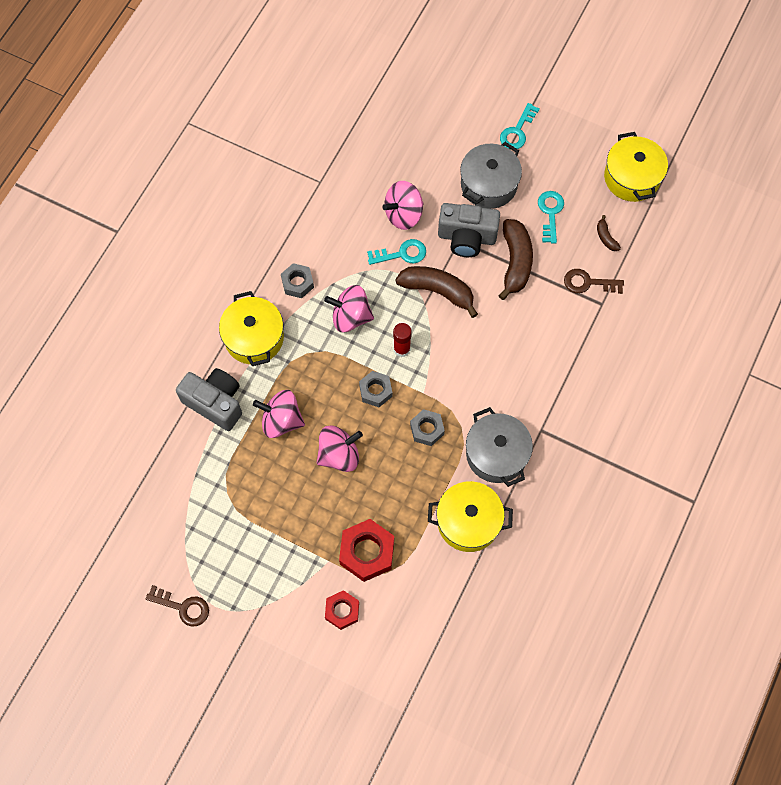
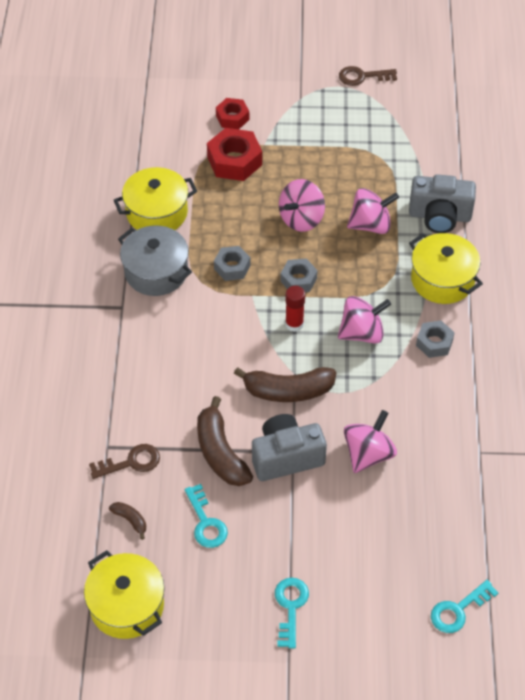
camera: 155 degrees right, 15 degrees down
turquoise key [367,239,426,265] -> turquoise key moved to [431,580,499,633]
grey pot [460,142,522,209] -> none

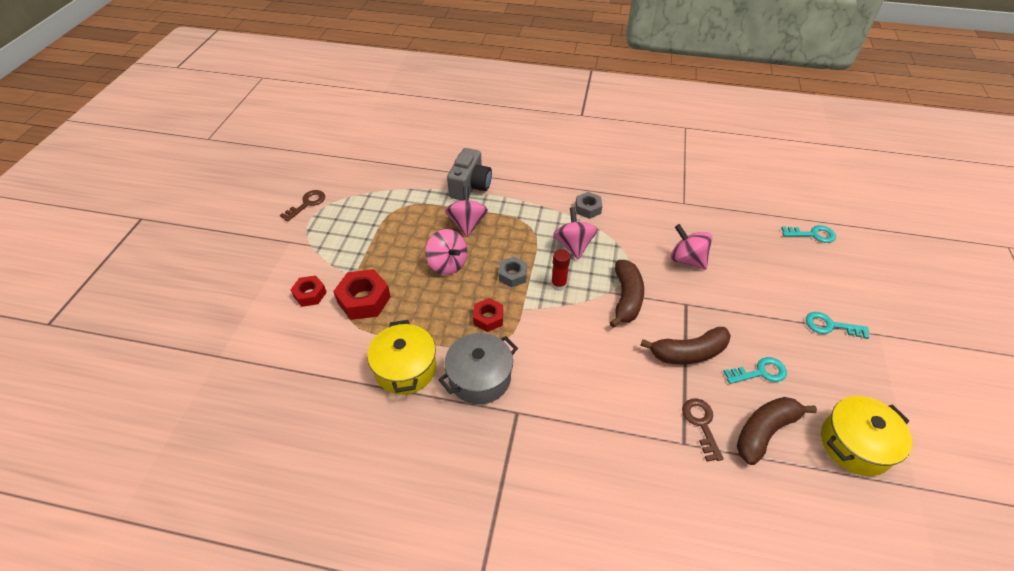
camera: 80 degrees left, 5 degrees down
brown banana [109,502,146,540] -> brown banana [737,397,817,465], size x2.12
grey nut [214,246,251,281] -> red nut [473,298,503,332]
grey camera [252,414,327,481] -> none
brown key [339,66,397,86] -> brown key turned 150 degrees counterclockwise [280,190,325,221]
yellow pot [409,233,483,304] -> none
turquoise key [431,580,499,633] -> turquoise key turned 60 degrees counterclockwise [781,225,836,243]

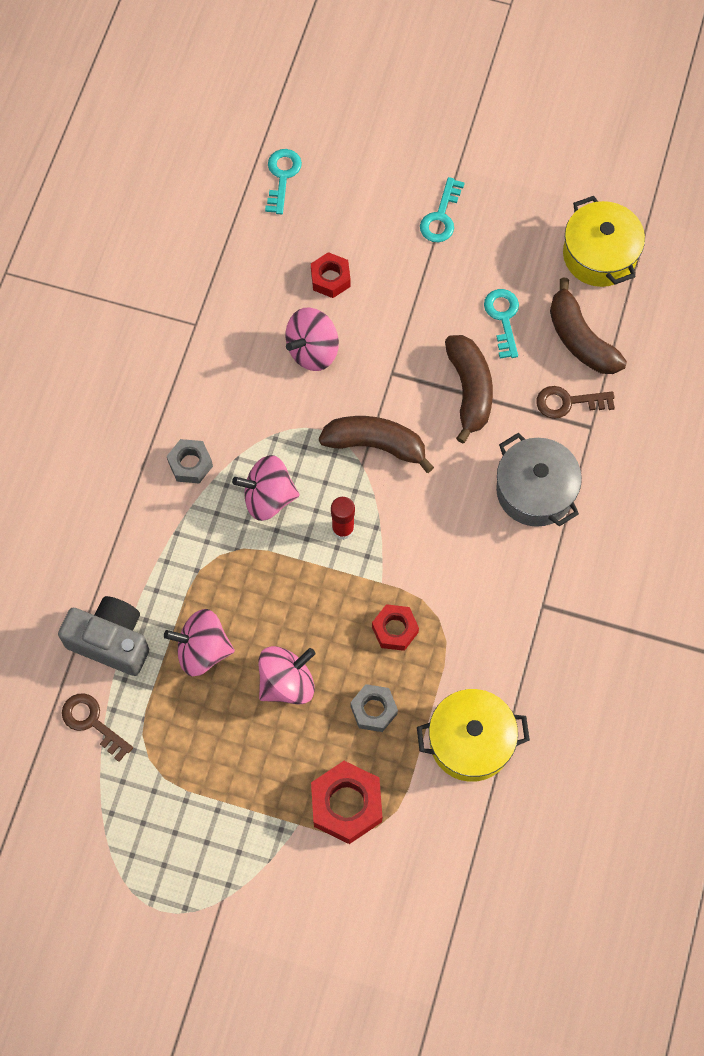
camera: 85 degrees left, 20 degrees up
brown key [280,190,325,221] -> brown key moved to [62,693,133,762]
red nut [290,275,327,307] -> red nut moved to [311,252,351,298]
grey pot [439,333,518,404] -> grey pot moved to [496,433,582,527]
grey nut [499,257,527,288] -> grey nut moved to [350,684,398,732]

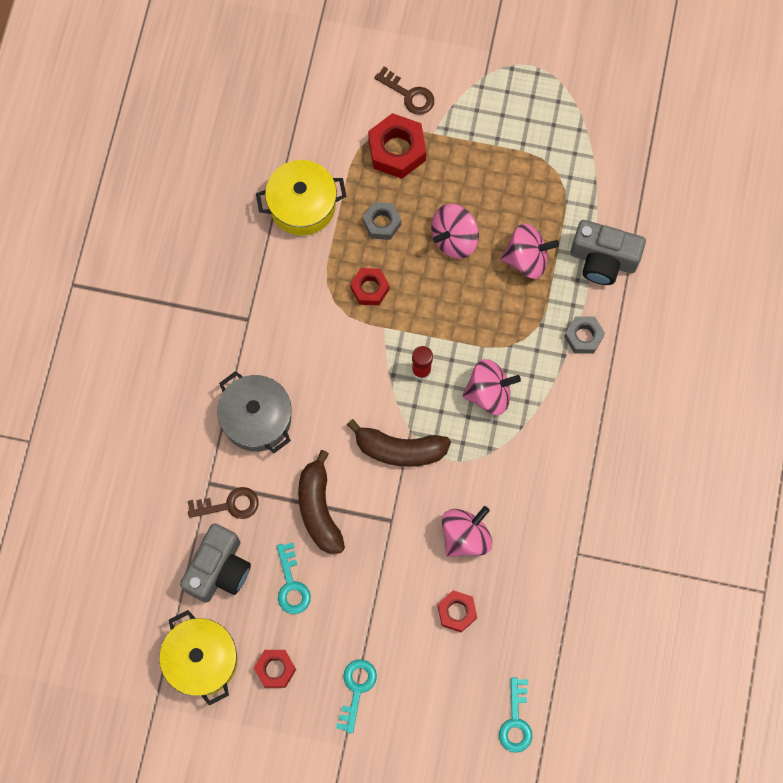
camera: 175 degrees right, 5 degrees up
brown key [62,693,133,762] -> brown key moved to [374,67,434,115]
grey nut [167,439,213,483] -> grey nut moved to [564,316,605,354]
brown banana [550,277,627,374] -> grey camera [180,523,251,603]
none -> red nut [254,650,296,688]

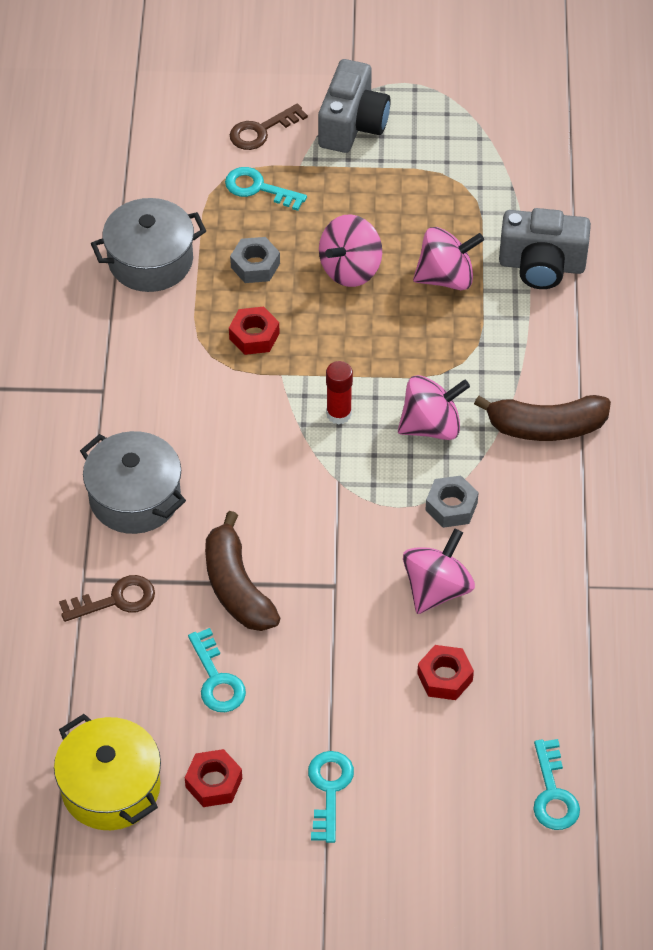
camera: 10 degrees left, 20 degrees down
grey camera [180,523,251,603] -> grey camera moved to [318,59,391,153]
yellow pot [256,160,347,236] -> grey pot [91,198,206,292]
brown banana [347,419,451,467] -> brown banana moved to [474,395,611,441]
red nut [368,113,426,179] -> turquoise key [225,167,307,211]
brown key [374,67,434,115] -> brown key turned 120 degrees clockwise [230,103,308,150]
grey nut [564,316,605,354] -> grey nut moved to [425,475,479,528]

